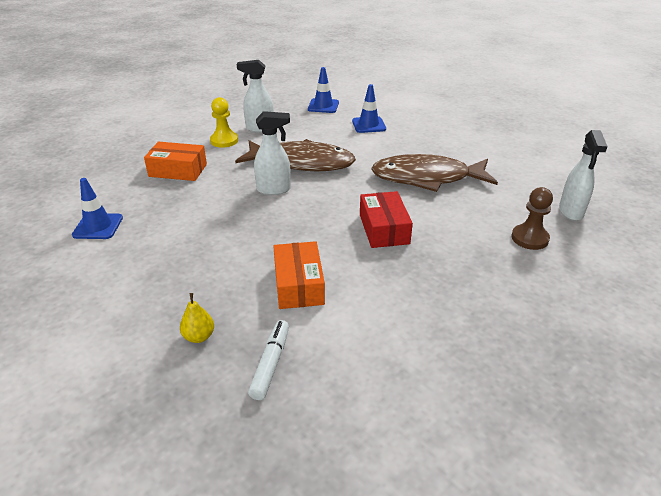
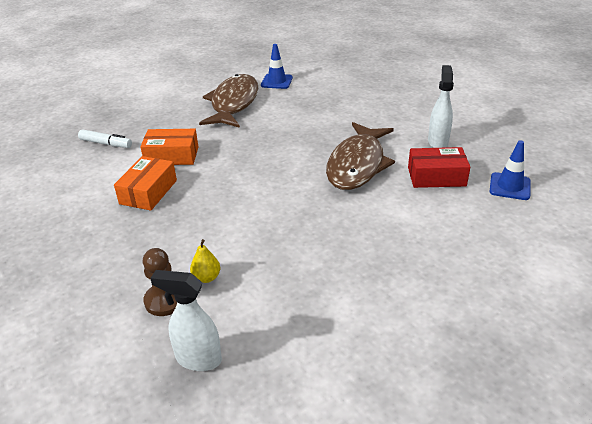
camera: 100 degrees right, 0 degrees up
orange box [144,142,207,181] -> orange box moved to [114,156,177,211]
yellow pear [180,293,214,343] -> yellow pear moved to [190,239,220,283]
yellow pawn [210,97,238,148] -> none
white spray bottle [254,111,291,195] -> none
blue traffic cone [352,84,386,133] -> none
red box [360,191,413,248] -> red box moved to [408,147,470,188]
brown fish [371,154,498,192] -> brown fish moved to [199,74,258,128]

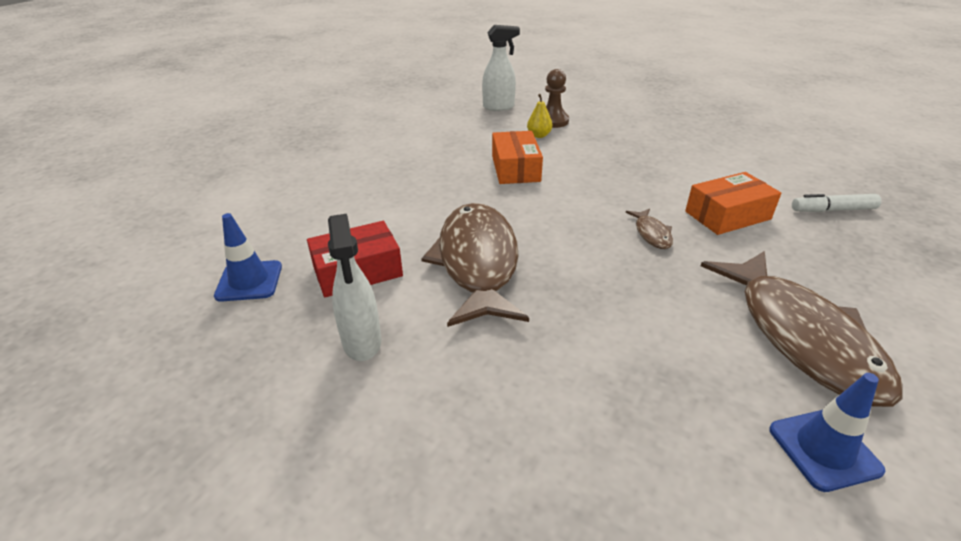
camera: 155 degrees right, 0 degrees up
orange box [114,156,177,211] -> orange box moved to [492,131,543,184]
none -> brown fish [626,209,673,249]

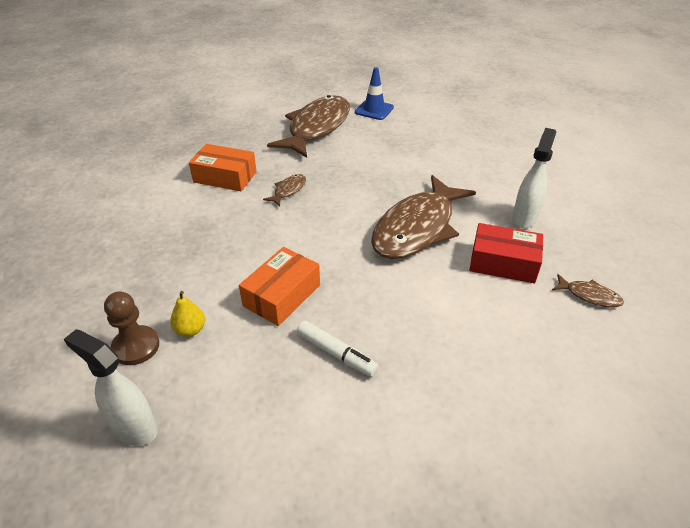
camera: 140 degrees left, 5 degrees up
blue traffic cone [214,213,282,302] -> brown fish [552,274,624,307]
white marker [792,194,881,212] -> white marker moved to [297,321,379,377]

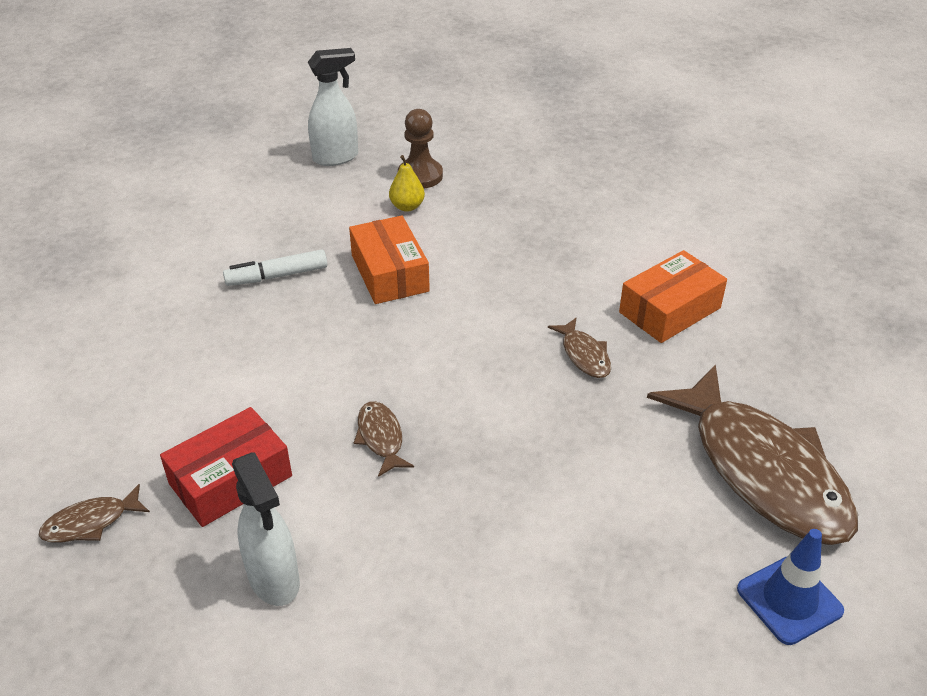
camera: 125 degrees right, 0 degrees up
brown fish [371,175,476,259] -> brown fish [354,401,414,477], size x0.41

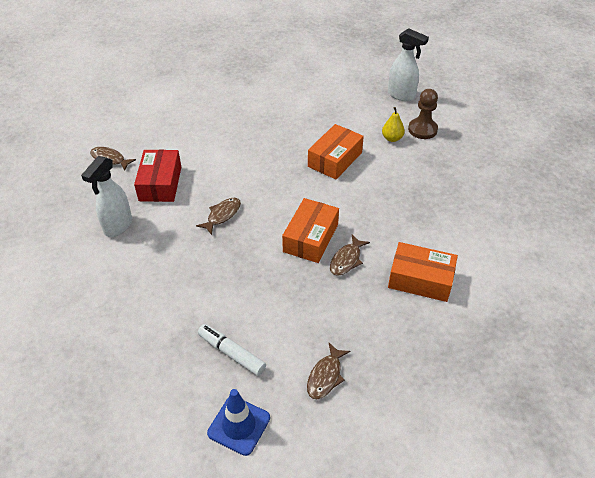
camera: 55 degrees right, 5 degrees up
red box [160,407,292,527] -> red box turned 75 degrees clockwise [134,150,181,202]
white marker [223,249,327,286] -> white marker moved to [198,324,266,376]
brown fish [647,364,858,545] -> brown fish [307,342,350,399], size x0.41
none -> orange box [282,198,339,263]

